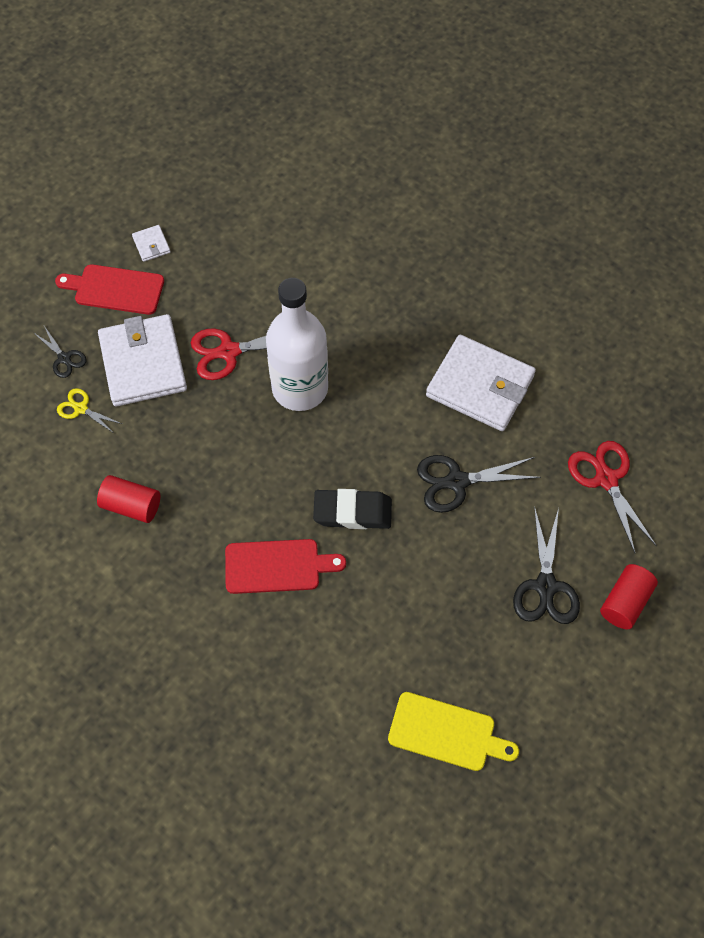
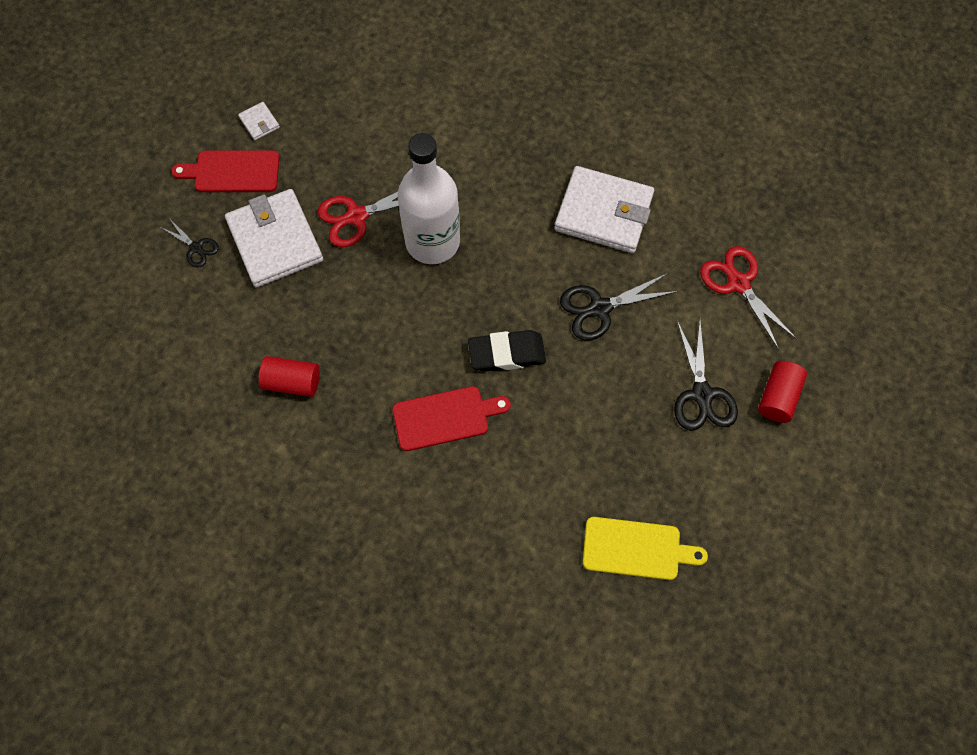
camera: 10 degrees left, 5 degrees up
yellow scissors [57,388,122,434] -> none

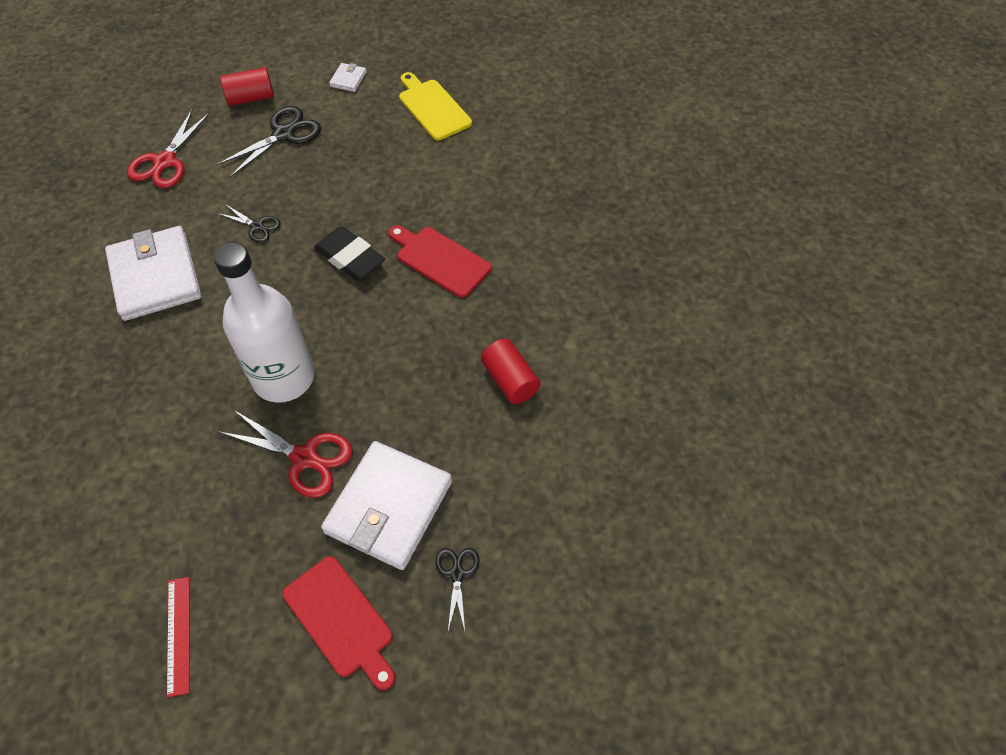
camera: 130 degrees left, 10 degrees down
white wallet [238,102,280,140] -> white wallet moved to [329,63,367,92]
black scissors [560,273,678,340] -> black scissors [217,204,281,243], size x0.58
none -> red ruler [167,577,190,697]

